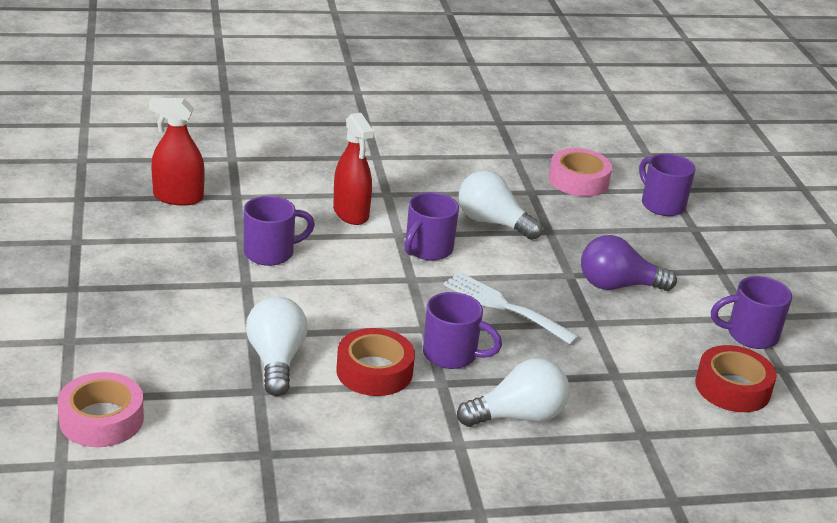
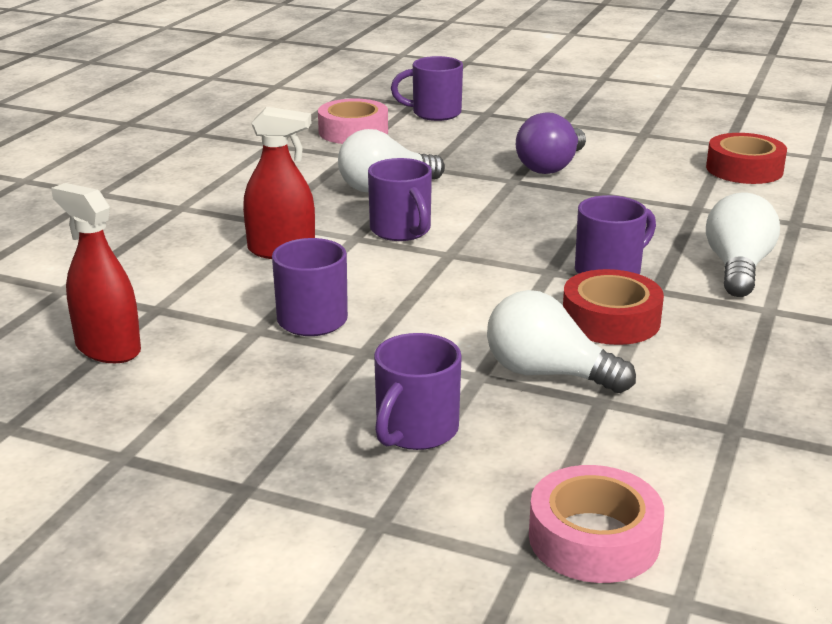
camera: 55 degrees left, 5 degrees down
red spray bottle [149,98,205,206] -> red spray bottle turned 90 degrees clockwise [51,183,141,363]
white fork [443,272,580,345] -> none
purple mug [711,276,792,349] -> purple mug moved to [374,333,462,450]

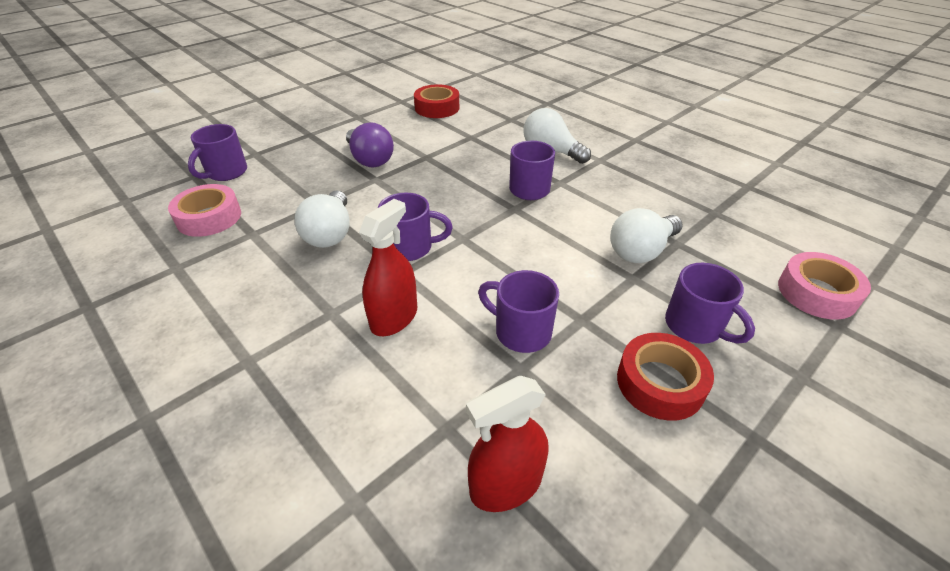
camera: 65 degrees left, 15 degrees up
red tape [563,269,664,345] -> red tape moved to [617,333,714,421]

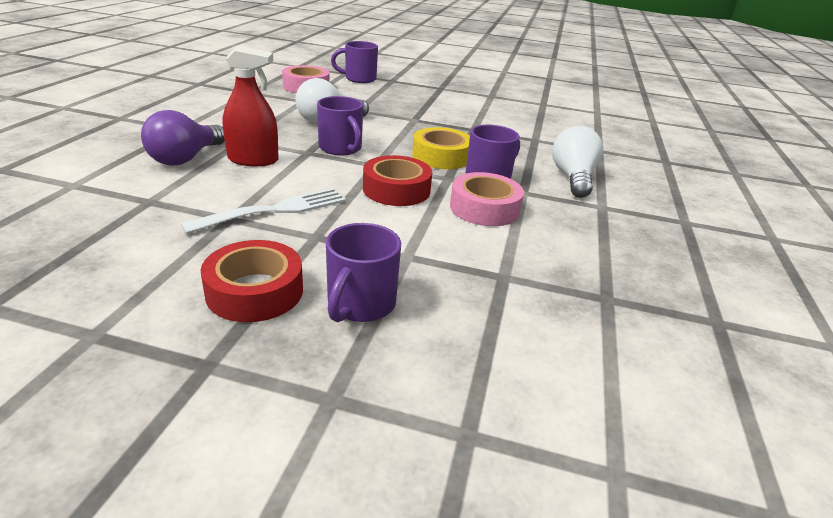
camera: 55 degrees right, 10 degrees down
purple light bulb [346,122,394,168] -> purple light bulb moved to [141,110,225,166]
red tape [414,84,459,118] -> red tape moved to [363,155,432,206]
red spray bottle [466,376,548,512] -> none
purple mug [478,270,559,353] -> white fork [181,188,346,234]
white light bulb [610,208,683,263] -> none
pink tape [778,252,871,320] -> pink tape moved to [450,172,524,226]
none -> yellow tape [412,127,470,169]

